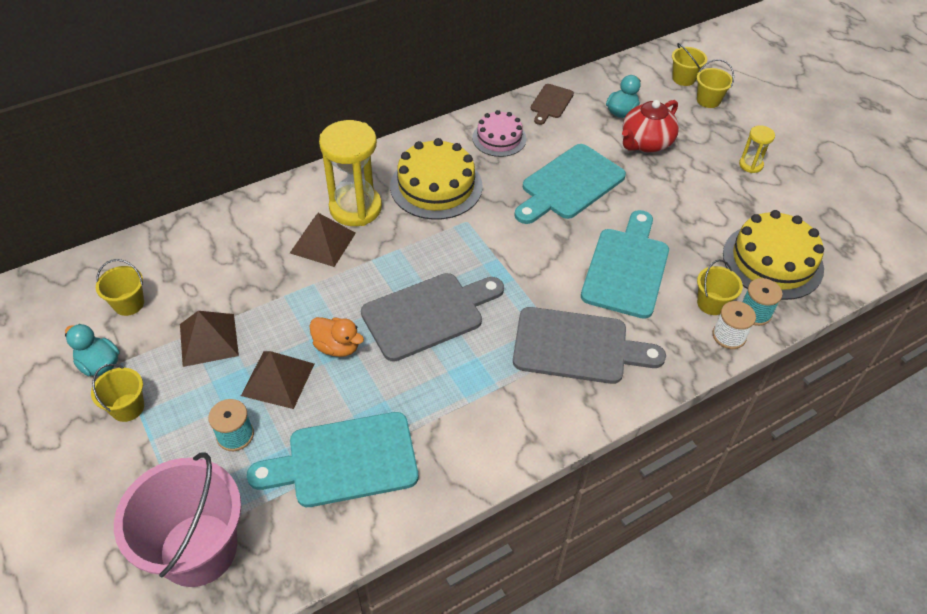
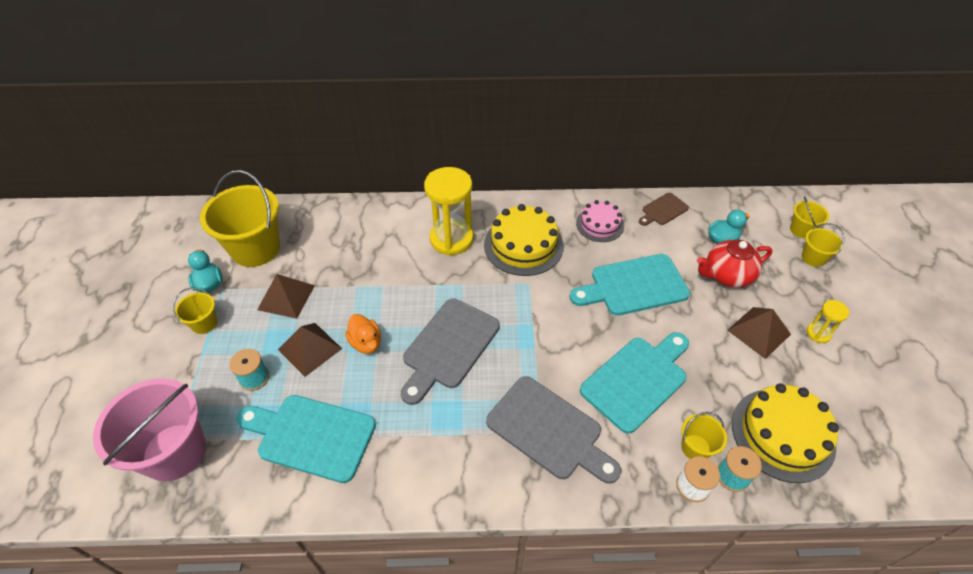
camera: 30 degrees right, 0 degrees up
yellow bucket [96,259,144,316] -> yellow bucket [200,170,280,267], size x2.11
brown pyramid [290,213,356,267] -> brown pyramid moved to [727,307,791,359]
grey cutting board [361,273,504,362] -> grey cutting board turned 120 degrees clockwise [401,298,500,405]

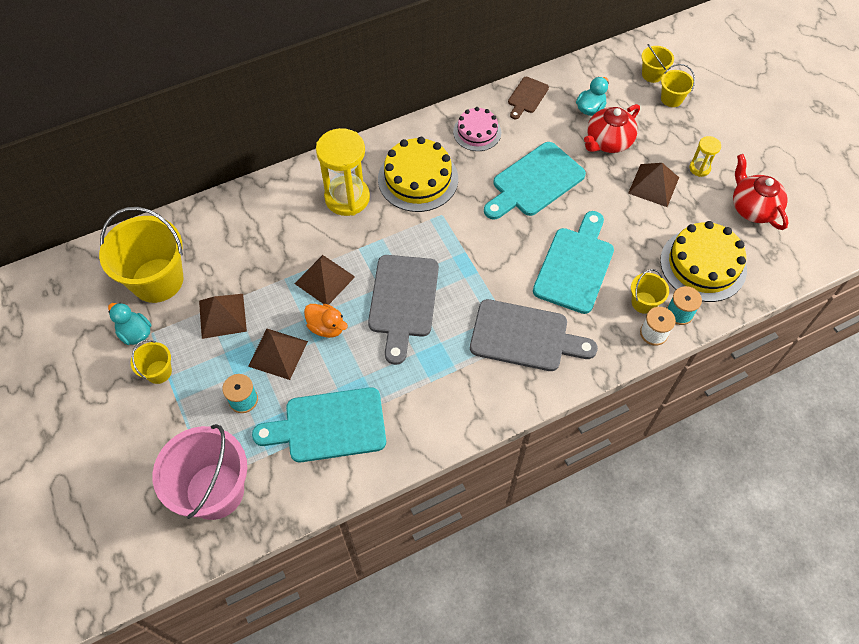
camera: 25 degrees left, 10 degrees up
none -> brown pyramid [294,255,355,305]
none -> red teapot [733,154,789,230]

